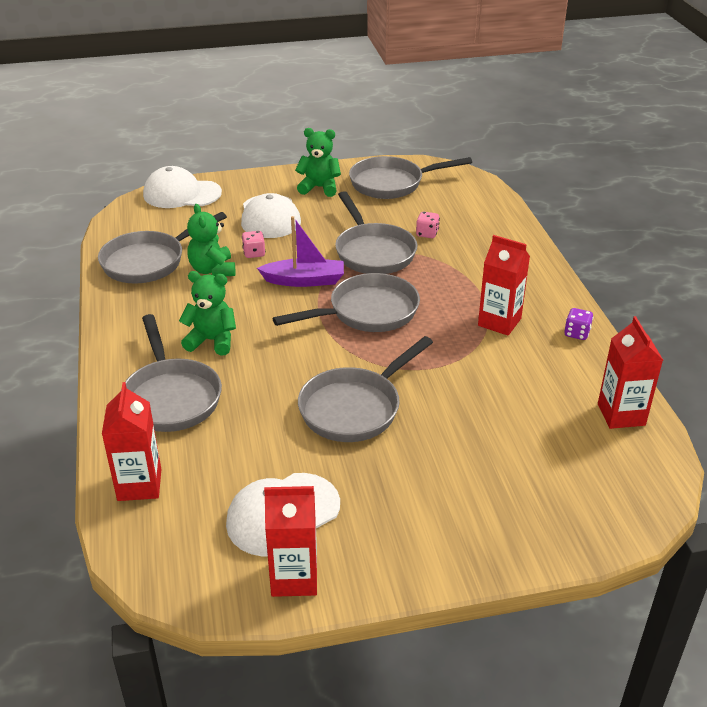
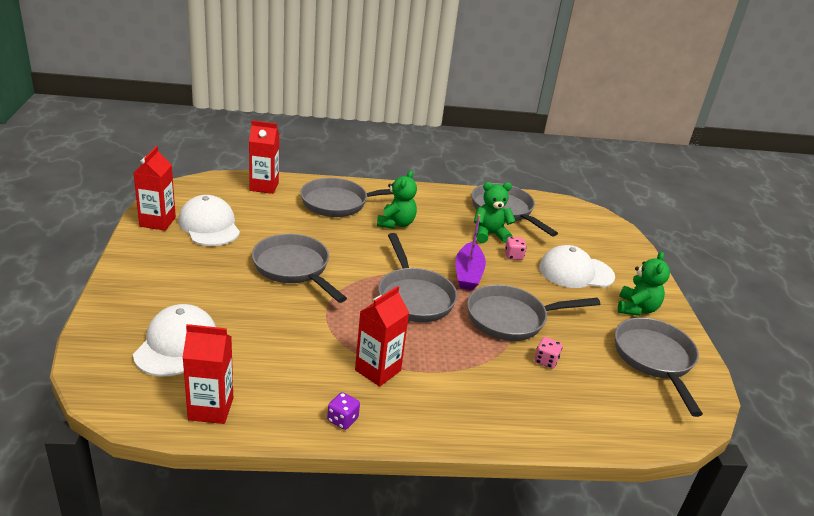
camera: 95 degrees right, 5 degrees down
white cap [143,166,222,208] -> white cap moved to [133,304,216,377]

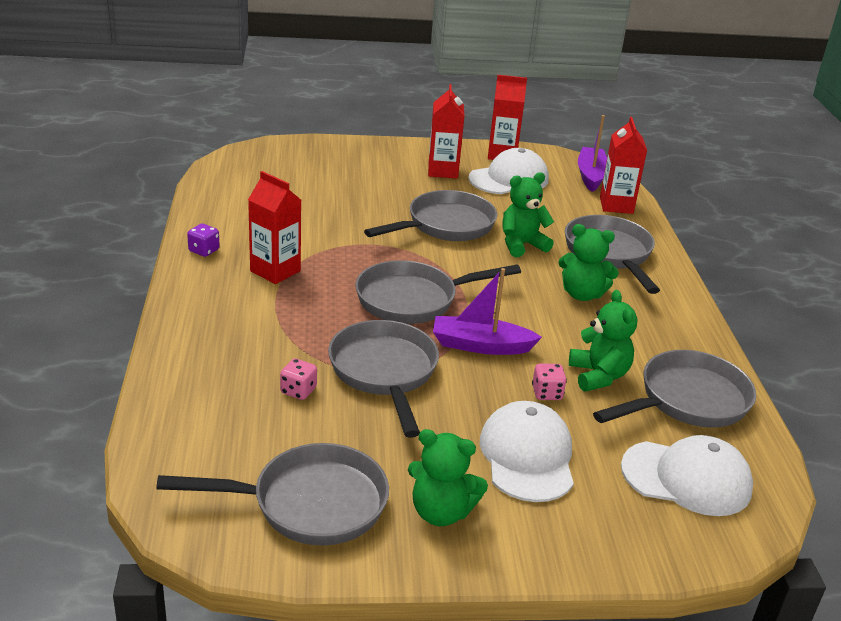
camera: 90 degrees right, 0 degrees up
white cap [133,304,216,377] -> white cap moved to [621,435,753,516]
red carton [182,324,233,424] -> red carton moved to [428,84,464,179]
none -> green teddy bear [503,172,554,257]
none -> purple boat [578,115,607,192]

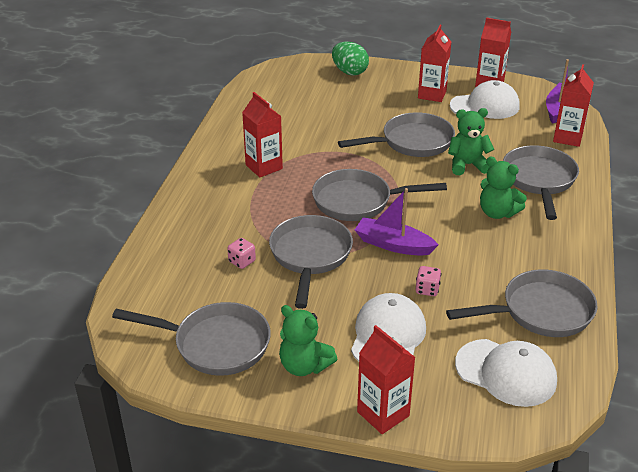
camera: 20 degrees right, 5 degrees up
purple dice [187,224,220,257] -> none
green teddy bear [569,290,637,391] -> none
none -> green egg [332,42,369,75]
none -> red carton [357,325,416,434]

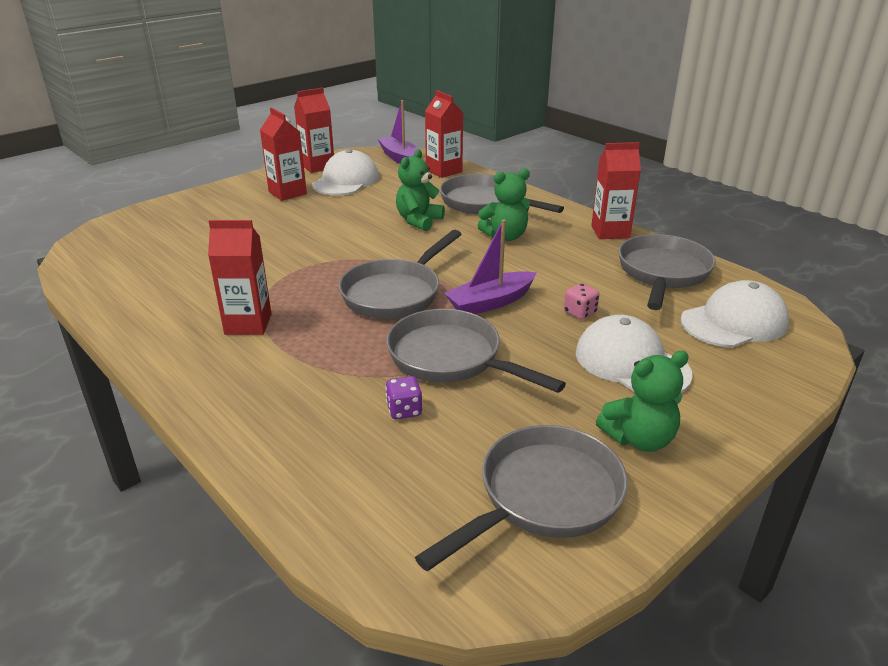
camera: 55 degrees left, 5 degrees down
pink dice [227,238,256,269] -> purple dice [385,376,422,419]
green egg [332,42,369,75] -> none
grey pan [338,112,455,157] -> none
red carton [357,325,416,434] -> red carton moved to [591,142,641,239]

